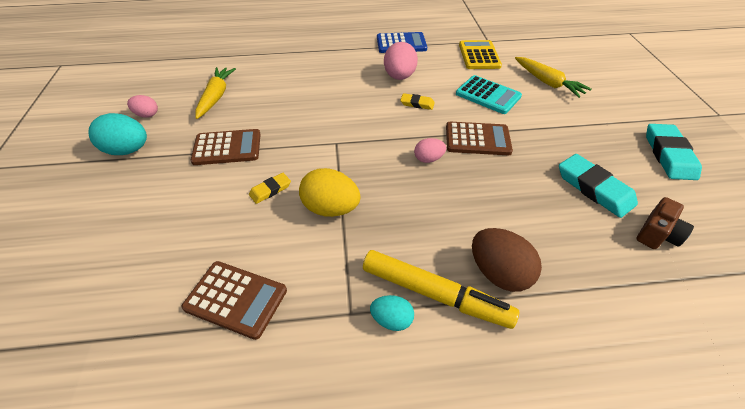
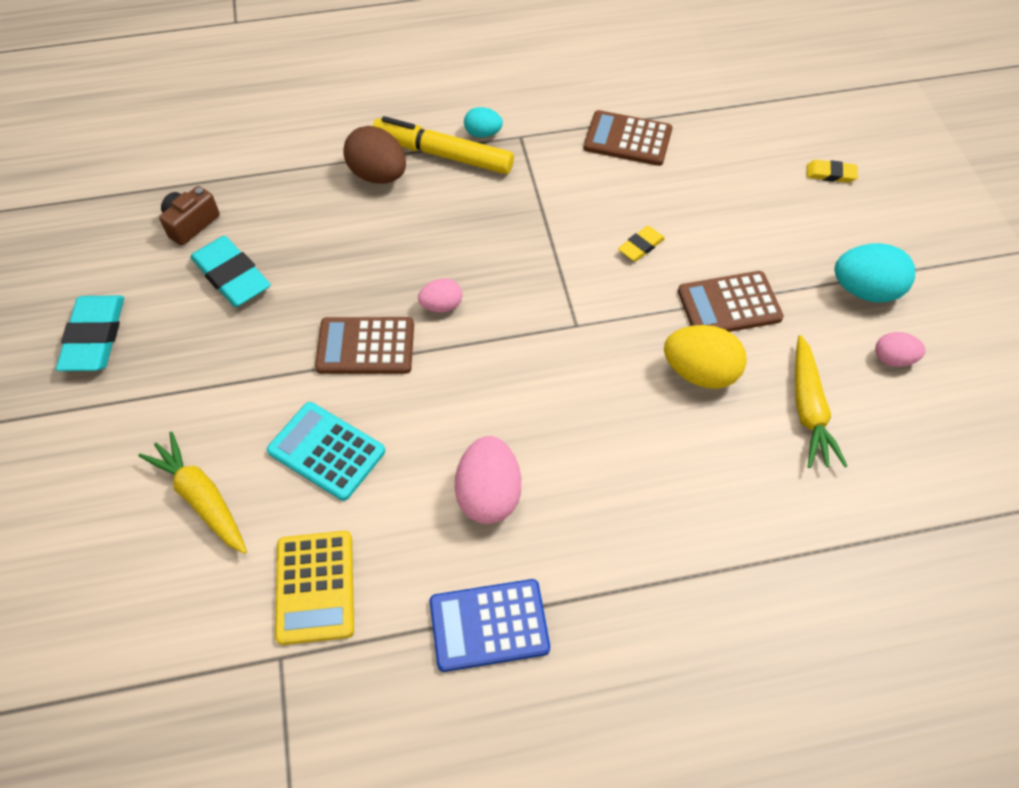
camera: 175 degrees right, 10 degrees up
yellow egg [299,168,361,217] -> yellow egg moved to [664,325,747,389]
yellow eraser [400,93,435,110] -> yellow eraser moved to [807,160,858,183]

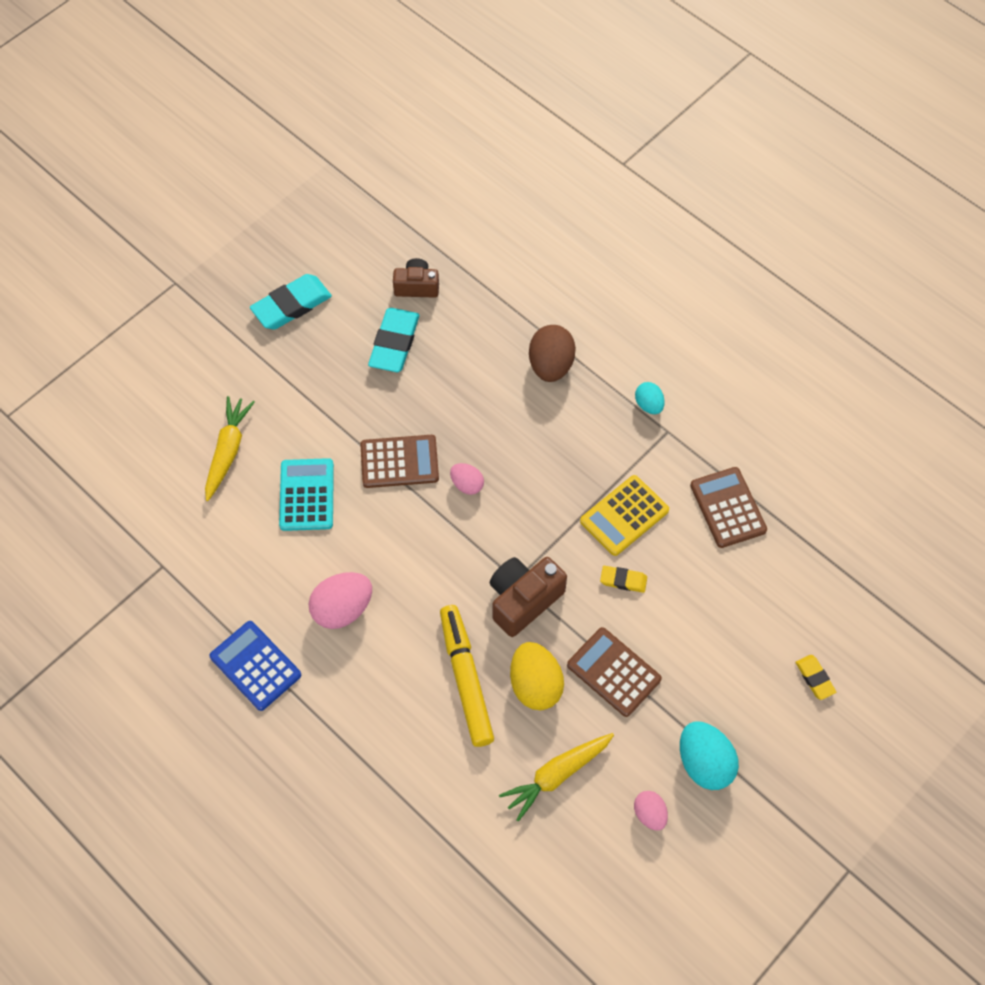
camera: 55 degrees right, 5 degrees up
yellow calculator [275,531,354,645] -> yellow calculator moved to [580,475,669,556]
brown calculator [315,317,414,374] -> brown calculator turned 120 degrees clockwise [360,435,439,488]
yellow marker [372,116,514,174] -> yellow marker moved to [440,605,494,747]
none -> brown camera [490,557,567,637]

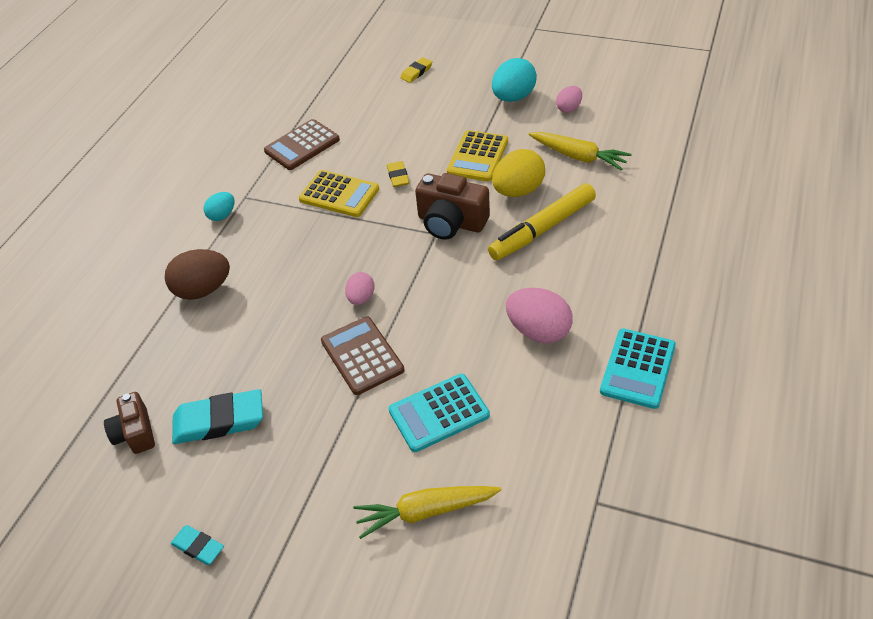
camera: 110 degrees left, 15 degrees down
blue calculator [210,621,301,711] -> turquoise calculator [600,328,676,409]
turquoise eraser [250,274,332,330] -> turquoise eraser [171,525,224,565], size x0.54
brown calculator [567,627,662,717] -> yellow calculator [447,130,508,182]

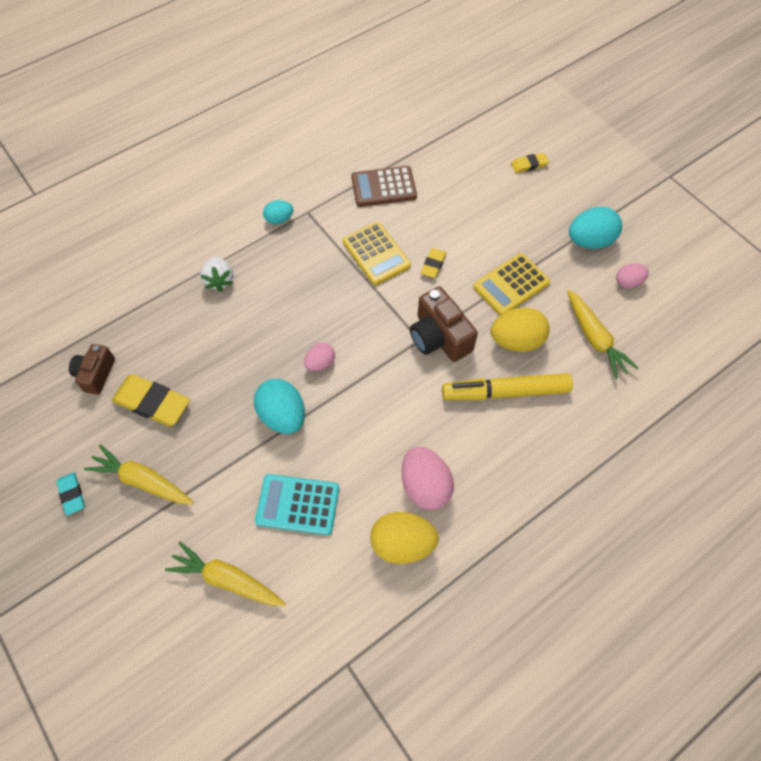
camera: 30 degrees right, 15 degrees up
brown egg [165,249,230,300] -> white strawberry [200,257,234,292]
turquoise eraser [172,389,263,444] -> yellow eraser [112,374,190,426]
brown calculator [321,316,404,395] -> turquoise egg [254,379,305,434]
turquoise calculator [600,328,676,409] -> none
none -> yellow carrot [84,445,194,504]
none -> yellow egg [370,512,439,564]

